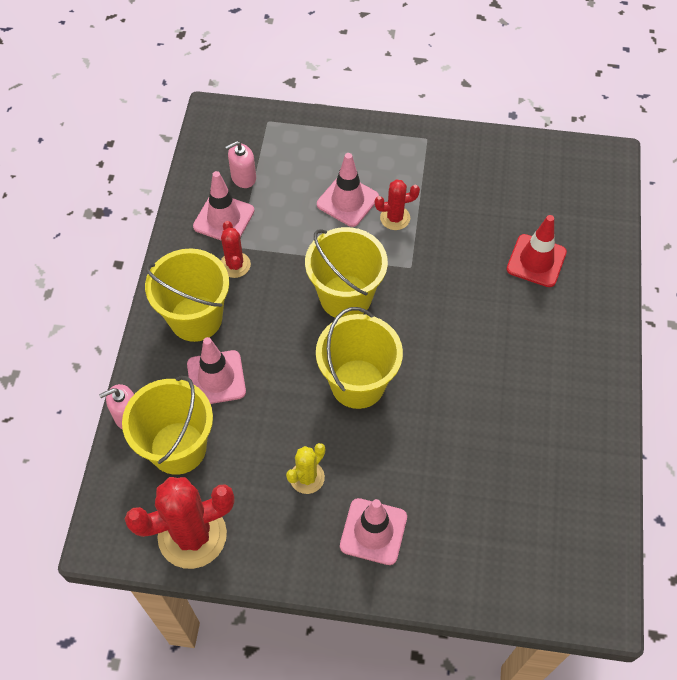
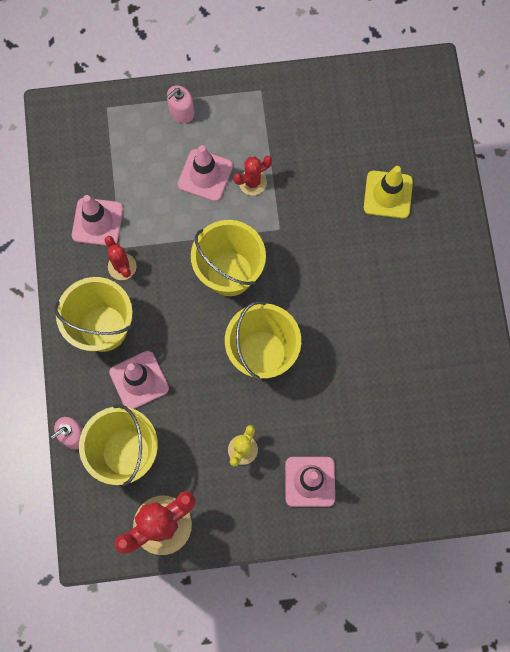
camera: 15 degrees left, 15 degrees up
pink soap dispenser [225,141,256,188] -> pink soap dispenser moved to [167,85,194,123]
red traffic cone [506,215,567,287] -> yellow traffic cone [364,166,413,218]

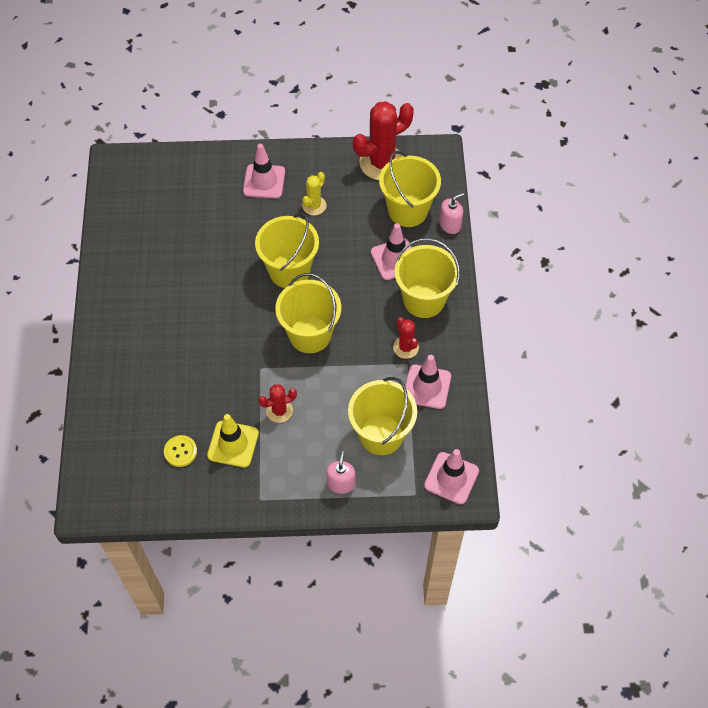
camera: 175 degrees left, 15 degrees down
pink soap dispenser [167,85,194,123] -> pink soap dispenser turned 45 degrees counterclockwise [327,451,355,494]
pink traffic cone [178,145,233,201] -> pink traffic cone moved to [424,449,479,504]
yellow traffic cone [364,166,413,218] -> yellow traffic cone moved to [207,414,259,468]
none -> yellow button [164,435,197,467]
none -> yellow bucket [348,377,417,455]

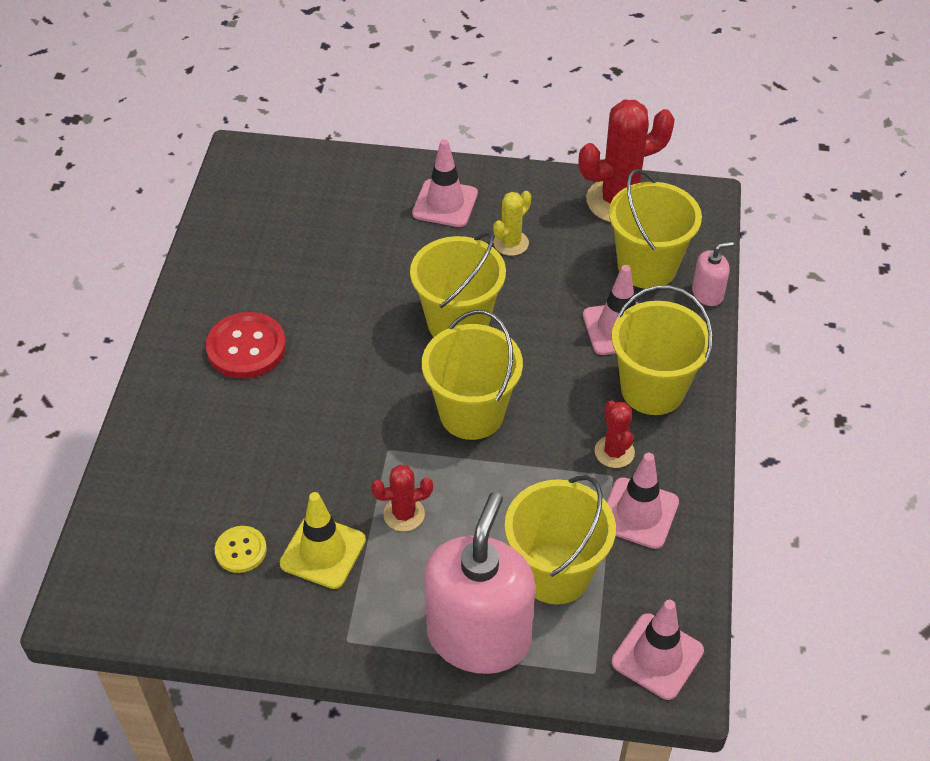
camera: 10 degrees right, 10 degrees down
pink soap dispenser [327,451,355,494] -> pink soap dispenser [424,492,536,674], size x2.33
none -> red button [206,312,286,379]

